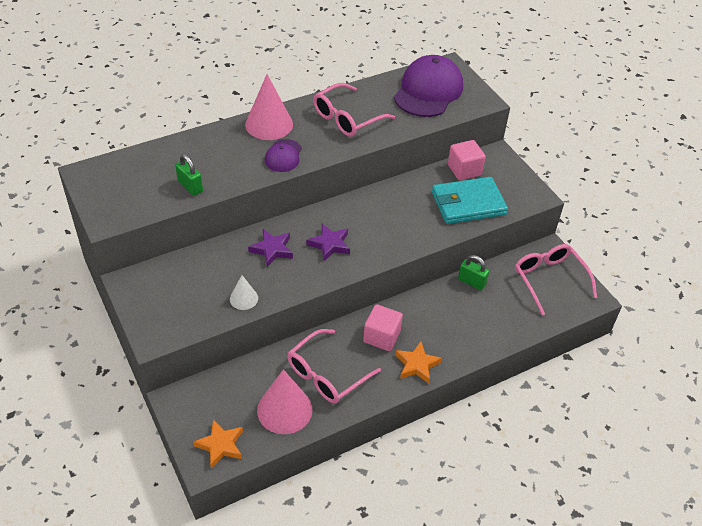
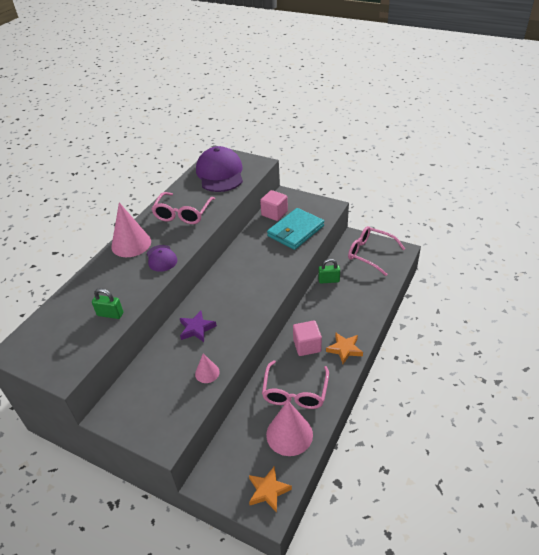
camera: 30 degrees left, 5 degrees down
white cone [230,275,258,310] -> pink cone [195,353,220,383]
purple star [307,224,350,261] -> none

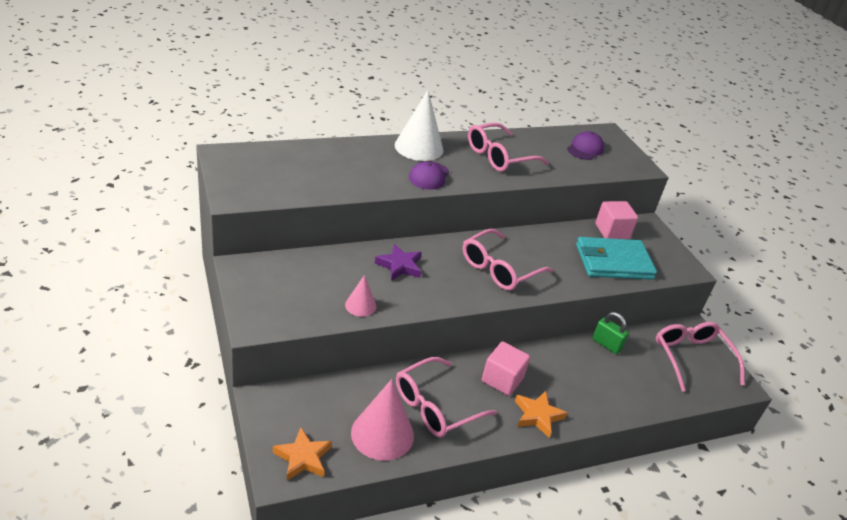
camera: 35 degrees right, 5 degrees down
green padlock [92,288,123,319] -> none
pink cone [111,202,151,257] -> white cone [395,90,443,161]
purple cap [196,146,243,192] -> purple cap [567,131,604,160], size x0.51
none -> pink glasses [463,229,553,290]

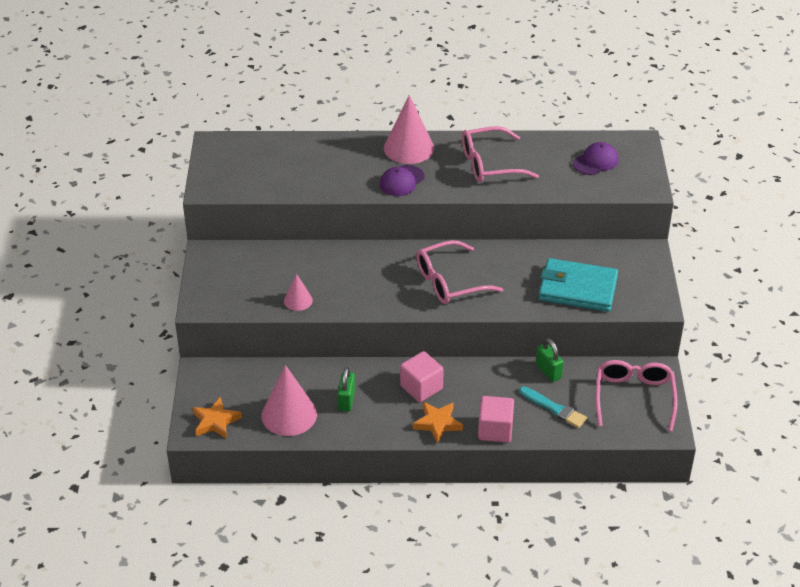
camera: 25 degrees right, 5 degrees up
purple star [375,244,422,281] -> none
white cone [395,90,443,161] -> pink cone [384,95,434,164]
pink glasses [396,357,497,437] -> green padlock [338,367,355,412]
pink cube [595,201,638,239] -> pink cube moved to [478,396,514,442]
none -> turquoise brush [519,386,587,428]

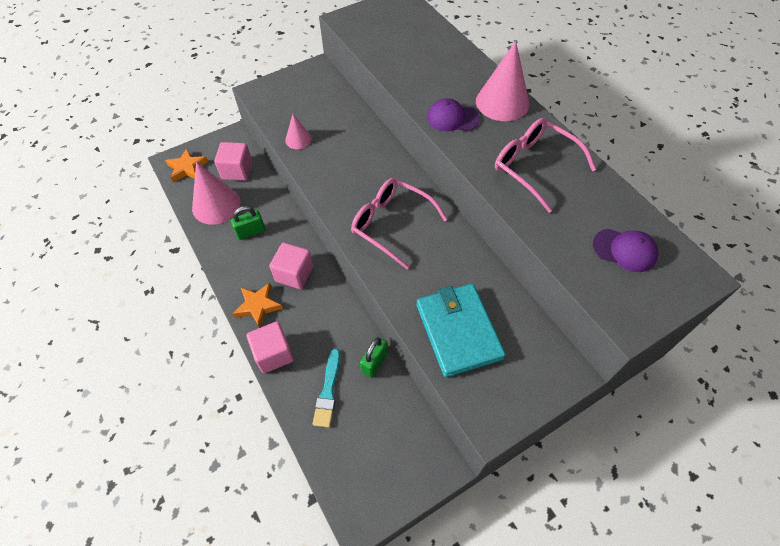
camera: 60 degrees right, 15 degrees up
pink glasses [595,360,678,431] -> none
none -> pink cube [214,142,252,181]

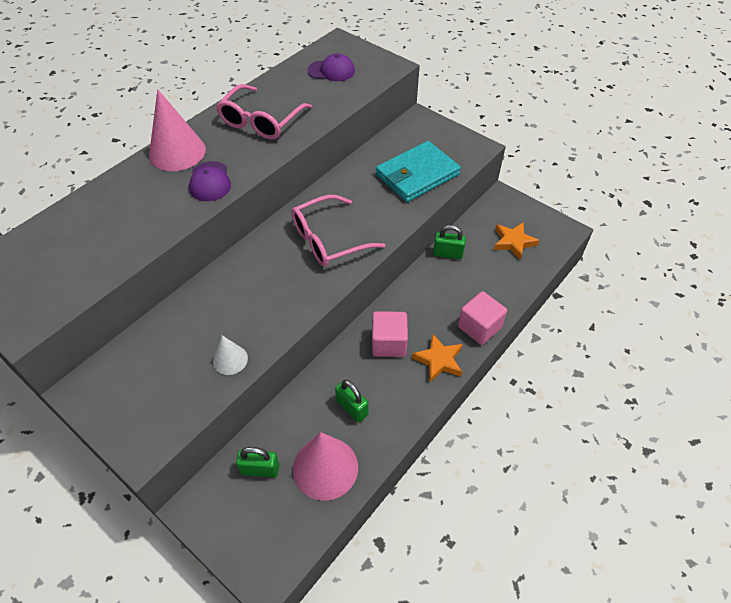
camera: 110 degrees left, 5 degrees down
orange star [165,148,208,182] -> orange star moved to [494,223,539,260]
pink cube [214,142,252,181] -> green padlock [236,447,279,477]
pink cone [285,114,312,149] -> white cone [213,335,248,375]
turquoise brush [313,349,340,428] -> none
pink glasses [351,178,448,269] -> pink glasses turned 45 degrees clockwise [291,195,385,267]
purple cap [593,229,658,272] -> purple cap turned 90 degrees clockwise [307,53,355,81]

